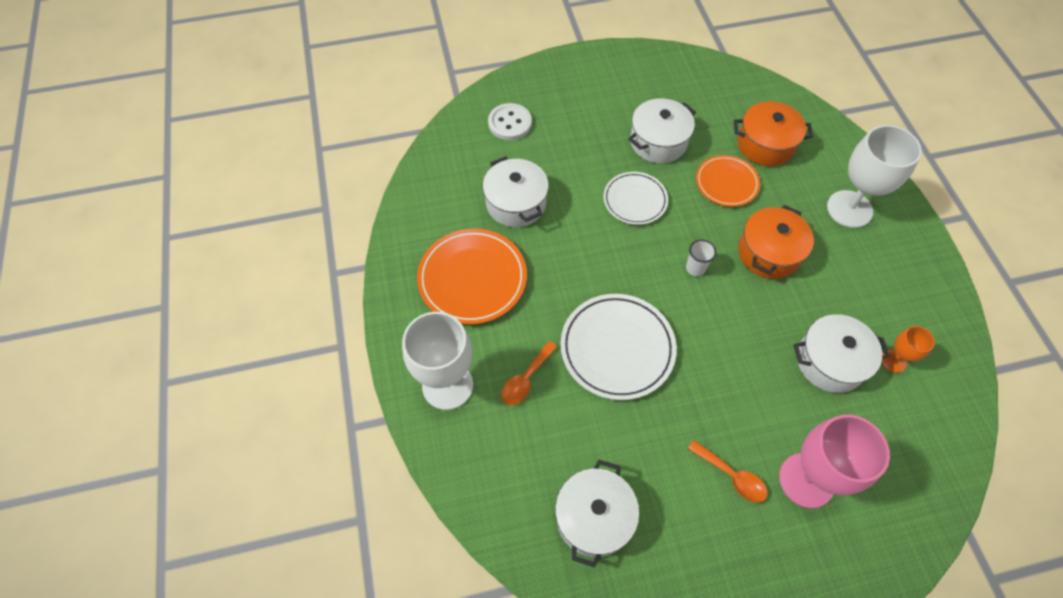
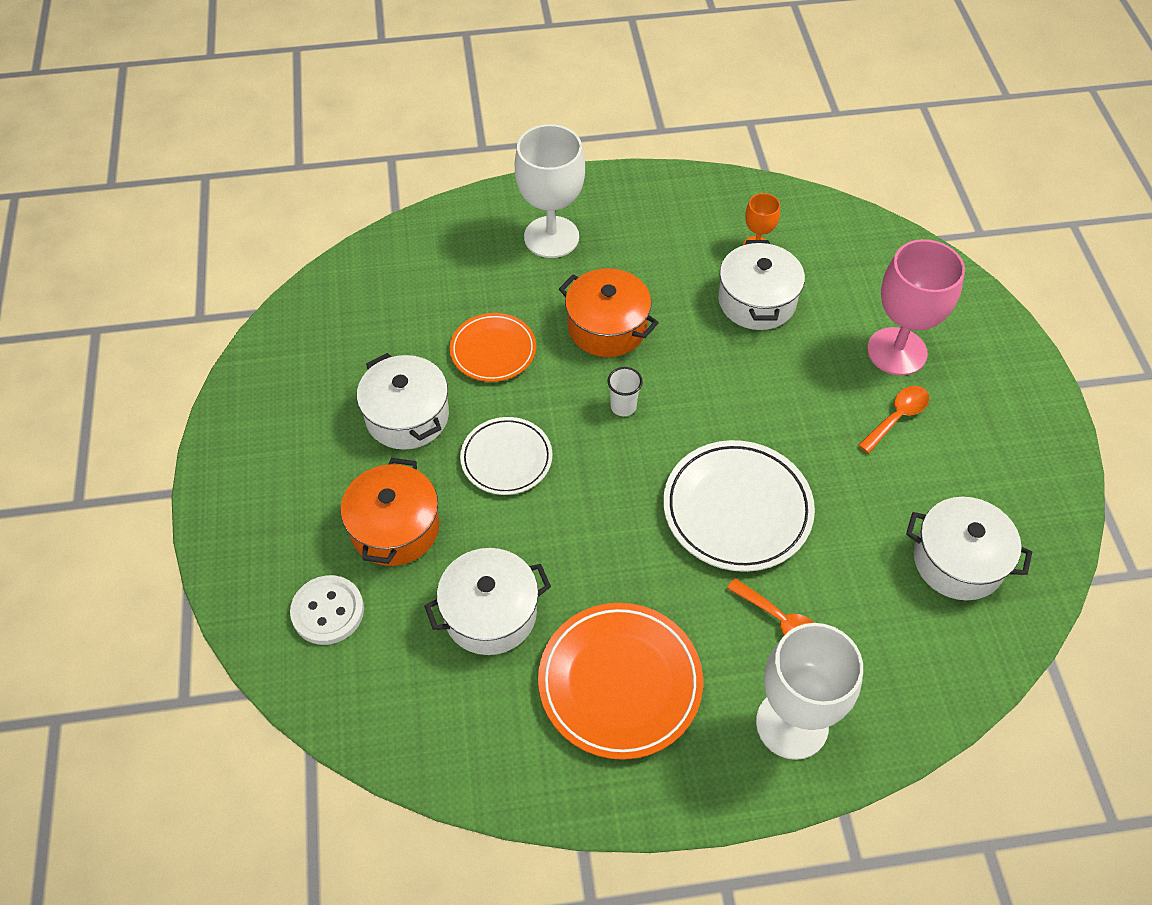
camera: 85 degrees left, 5 degrees down
orange pot [734,101,813,166] -> orange pot moved to [341,458,439,566]

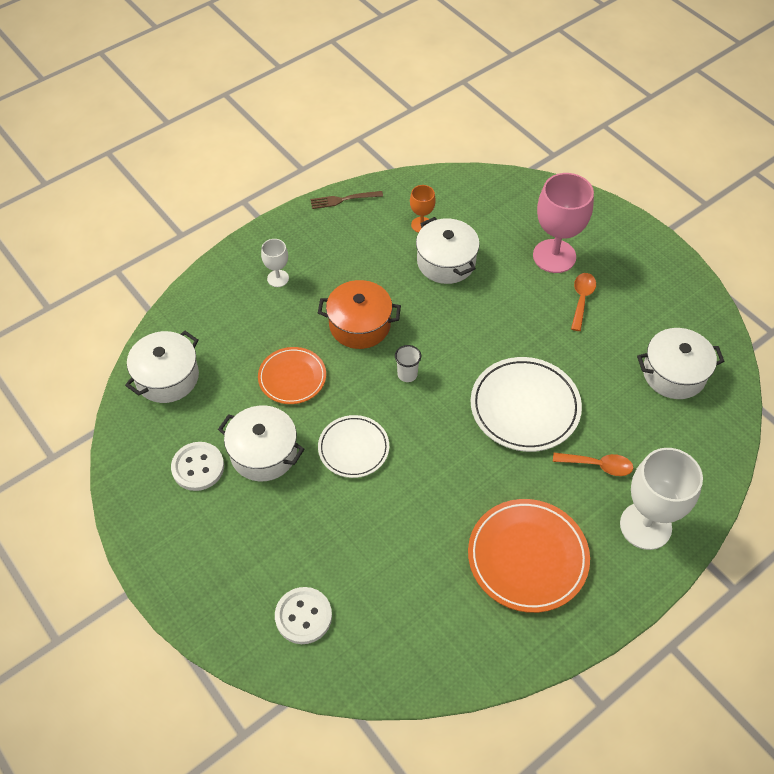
camera: 30 degrees left, 0 degrees up
orange pot [341,458,439,566] -> none
white pot [424,548,551,655] -> white pot moved to [125,331,199,403]
white goblet [515,124,585,258] -> white goblet [261,239,289,287], size x0.50
none -> white button [171,442,224,491]
none -> brown fork [310,191,383,209]

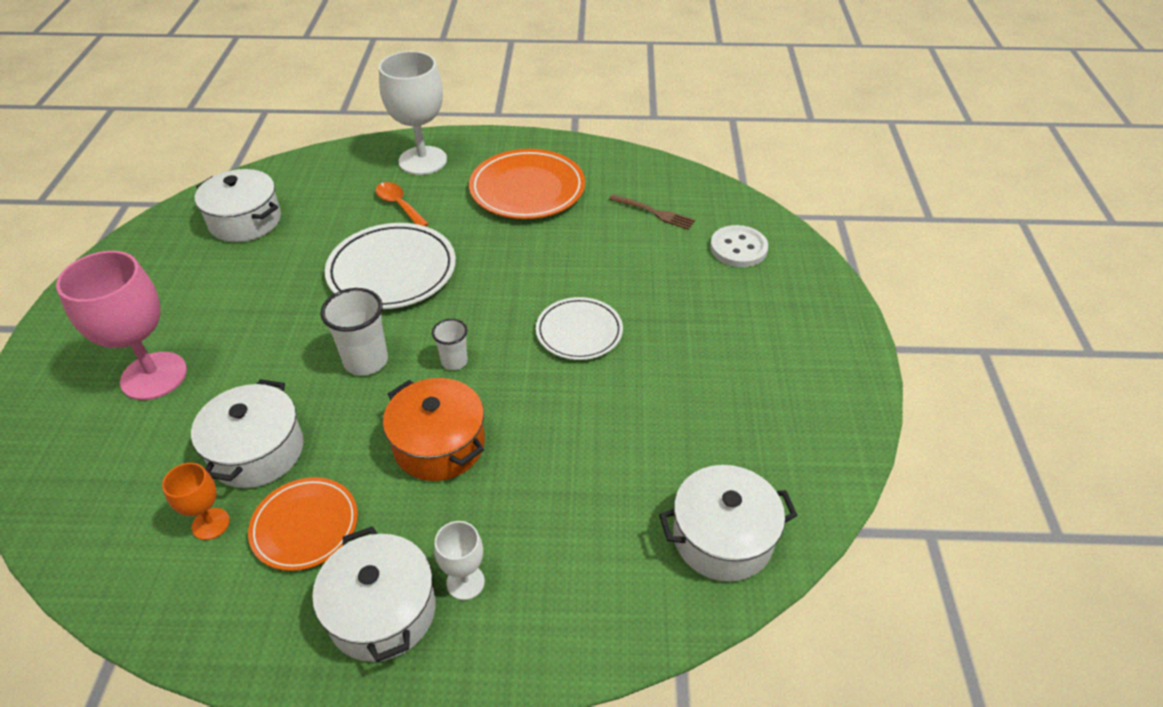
camera: 140 degrees left, 10 degrees down
white button [171,442,224,491] -> none
white pot [218,405,304,481] -> white pot moved to [312,526,436,662]
orange plate [258,347,326,404] -> orange plate moved to [248,477,358,571]
brown fork [310,191,383,209] -> brown fork moved to [609,194,695,230]
orange spoon [571,273,596,331] -> none
none -> white cup [320,288,388,376]

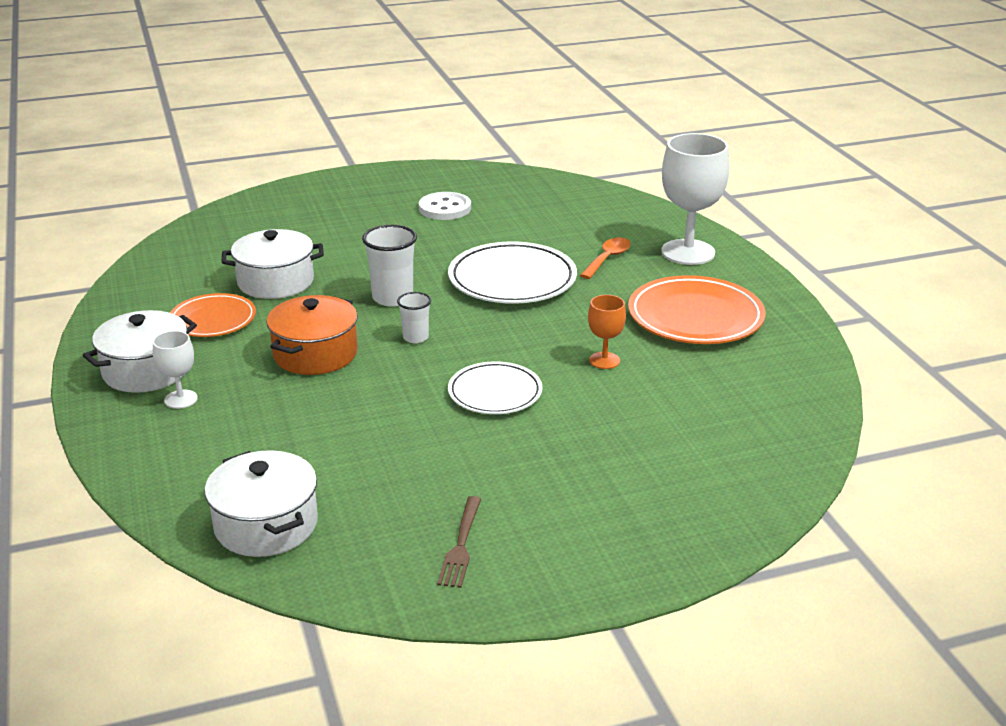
camera: 70 degrees right, 15 degrees down
pink goblet [56,251,187,400] -> none
orange goblet [162,463,230,540] -> orange goblet moved to [588,295,626,369]
white pot [195,169,281,242] -> none
brown fork [609,194,695,230] -> brown fork moved to [437,496,481,588]
white button [710,225,768,267] -> white button moved to [419,192,471,220]

